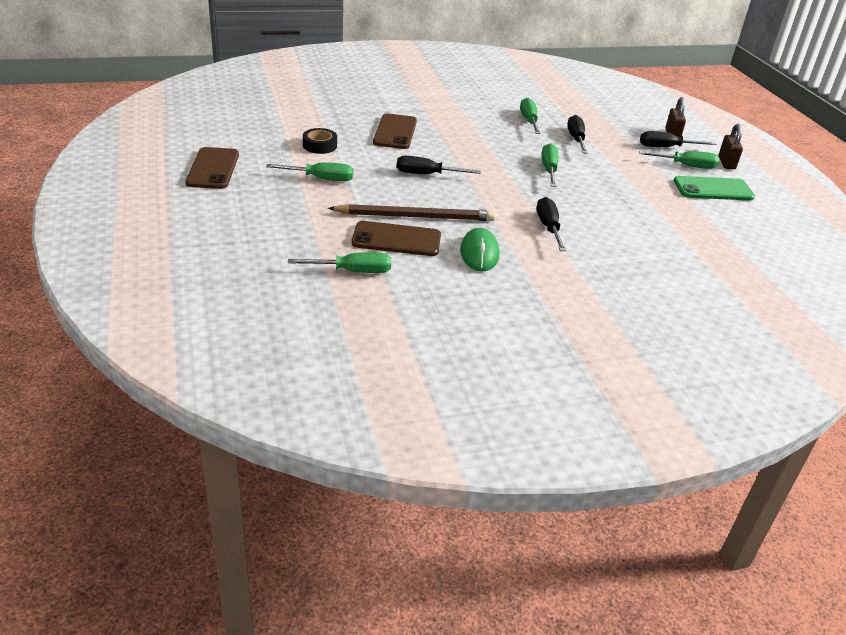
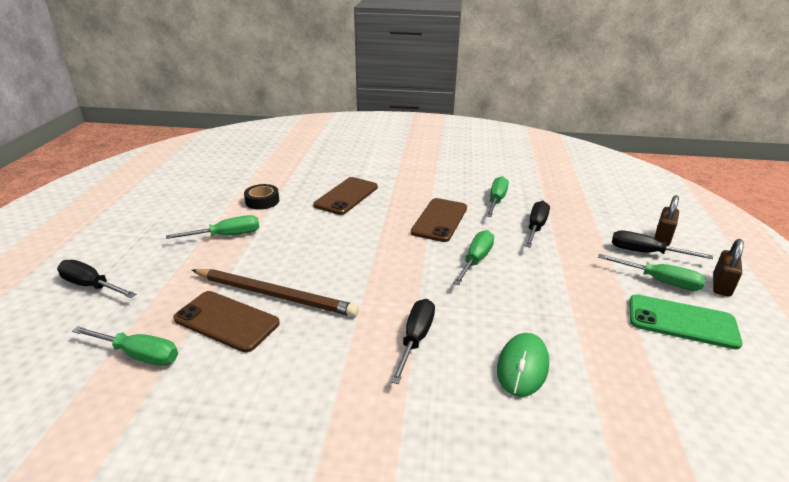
camera: 25 degrees right, 5 degrees down
brown phone [185,147,239,189] -> brown phone moved to [411,198,467,242]
green screwdriver [266,162,353,181] -> green screwdriver turned 45 degrees counterclockwise [166,215,259,239]
black screwdriver [397,156,481,174] -> black screwdriver moved to [57,260,136,298]
green mouse [460,228,499,271] -> green mouse moved to [497,333,549,397]

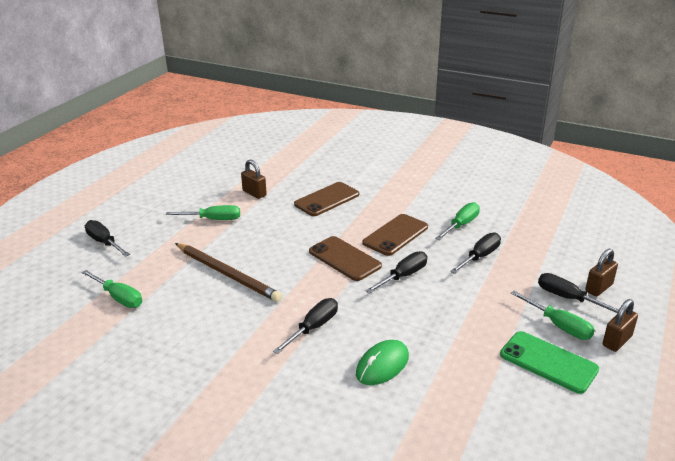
camera: 20 degrees right, 0 degrees up
brown phone [173,291,280,353] -> brown phone moved to [309,236,382,281]
black tape [244,184,279,210] -> brown padlock [241,160,267,199]
green screwdriver [453,230,494,285] -> black screwdriver [366,251,427,293]

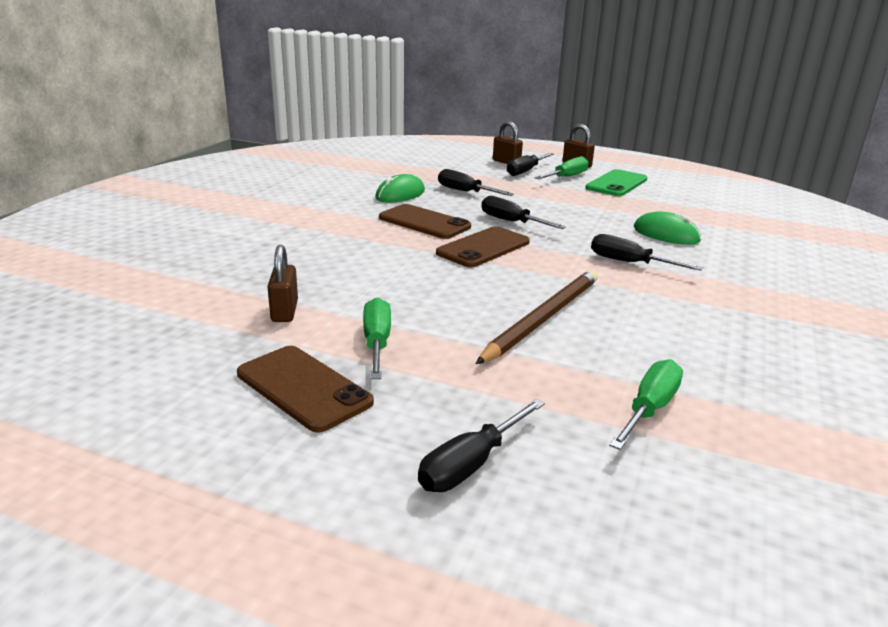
camera: 95 degrees left, 5 degrees down
brown padlock [241,160,267,199] -> brown padlock turned 45 degrees counterclockwise [268,245,298,322]
brown phone [294,182,359,216] -> brown phone moved to [237,346,374,433]
green screwdriver [435,202,480,240] -> green mouse [375,174,425,202]

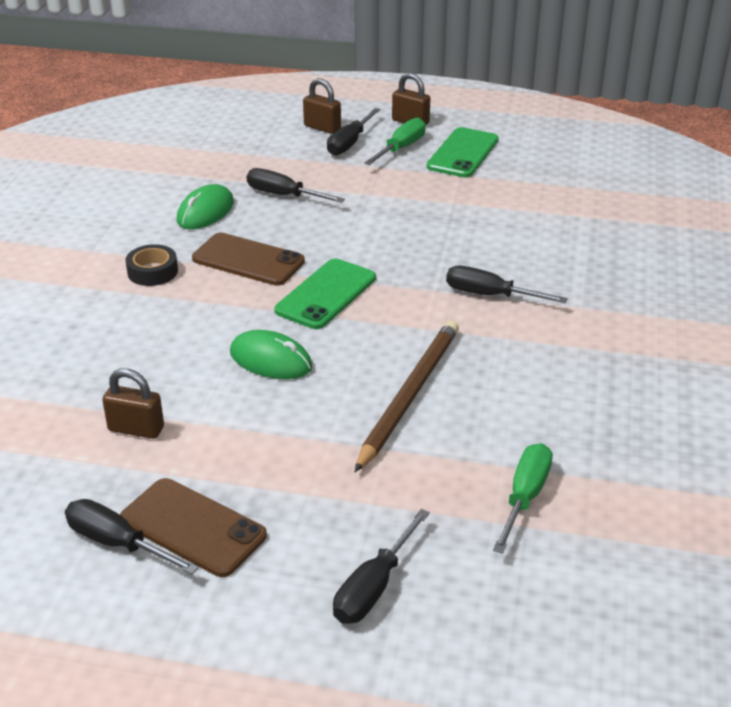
camera: 10 degrees left, 10 degrees up
brown padlock [268,245,298,322] -> brown padlock turned 60 degrees counterclockwise [102,369,164,439]
green screwdriver [363,297,391,379] -> none
brown phone [436,226,530,267] -> green phone [274,258,376,329]
black screwdriver [481,196,566,229] -> black screwdriver moved to [65,499,199,575]
green mouse [634,211,701,245] -> green mouse moved to [230,330,312,379]
none -> black tape [125,244,178,286]

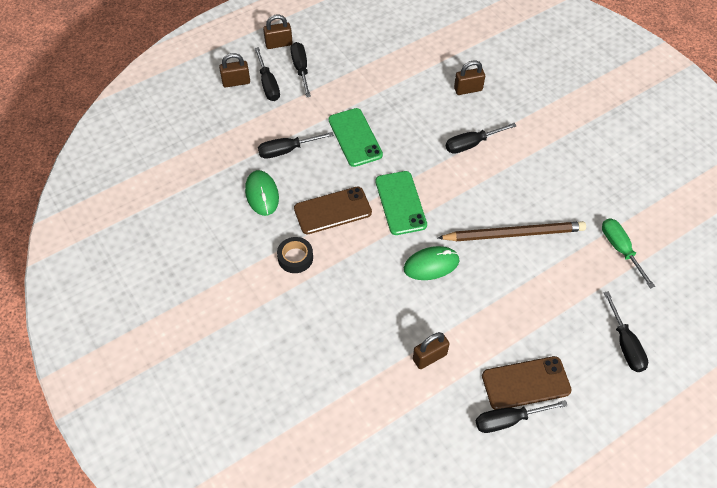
camera: 45 degrees left, 20 degrees up
brown pencil [355,321,459,472] -> brown pencil turned 105 degrees clockwise [438,221,586,241]
green screwdriver [364,118,426,165] -> black screwdriver [290,42,311,97]
green phone [427,127,499,177] -> green phone moved to [328,108,383,167]
none -> brown padlock [454,60,485,95]

